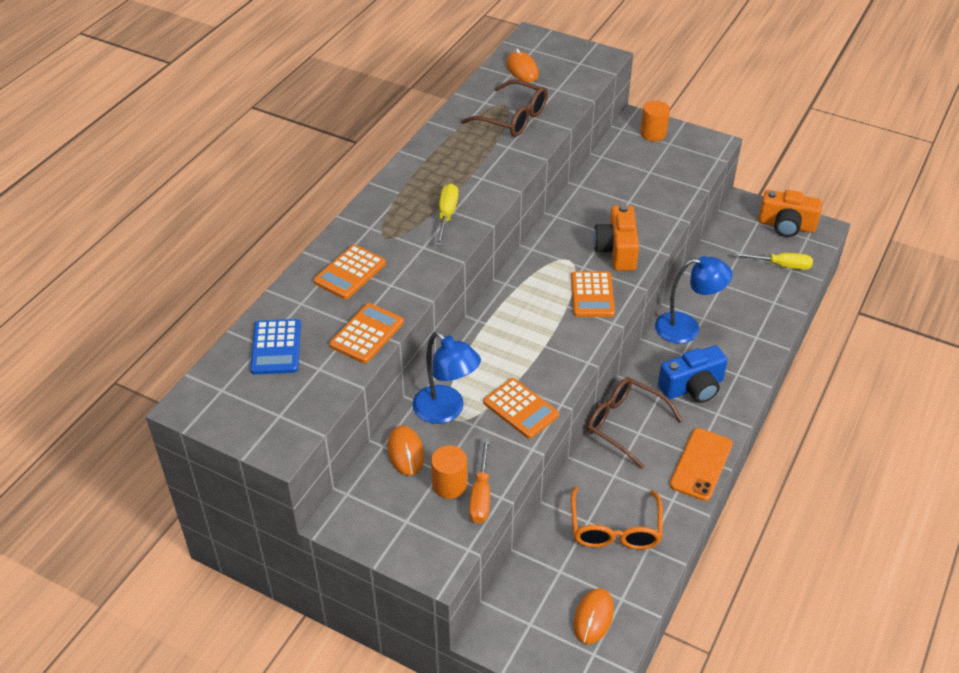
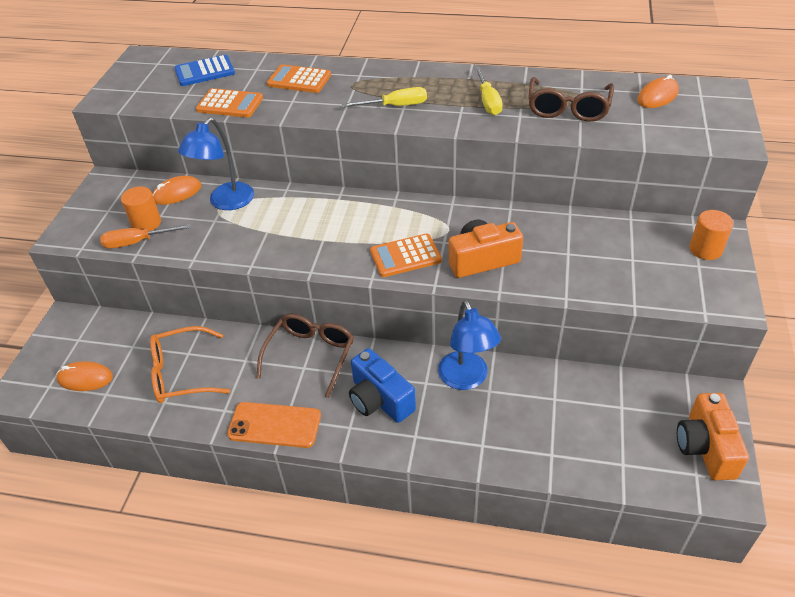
camera: 75 degrees right, 0 degrees up
orange calculator [483,378,559,439] -> none
yellow screwdriver [733,253,813,270] -> yellow screwdriver moved to [474,66,503,115]

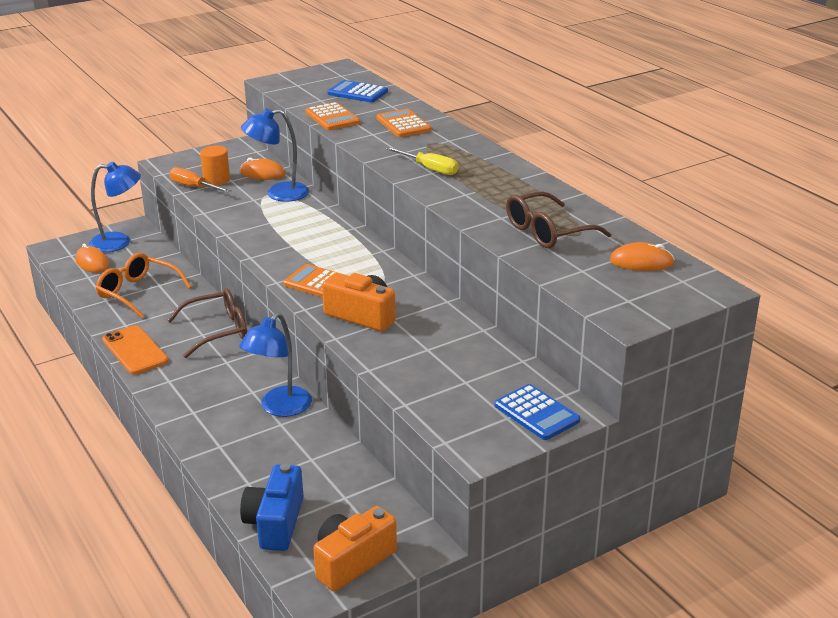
camera: 45 degrees right, 15 degrees down
blue camera [349,348,416,423] -> blue camera moved to [240,464,304,551]
yellow screwdriver [474,66,503,115] -> none
orange cylinder [689,210,733,260] -> blue calculator [495,384,580,440]
none -> blue lamp [89,162,141,252]

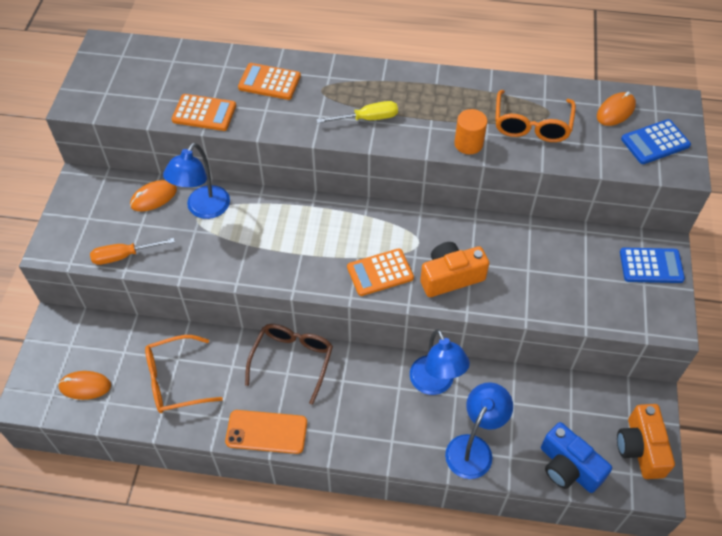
camera: 50 degrees left, 25 degrees up
blue lamp [89,162,141,252] -> blue lamp moved to [445,382,513,479]
orange cylinder [200,146,230,185] -> orange cylinder moved to [454,109,487,154]
blue calculator [327,80,388,103] -> blue calculator moved to [621,119,691,164]
brown glasses [506,191,611,248] -> orange glasses [495,90,576,142]

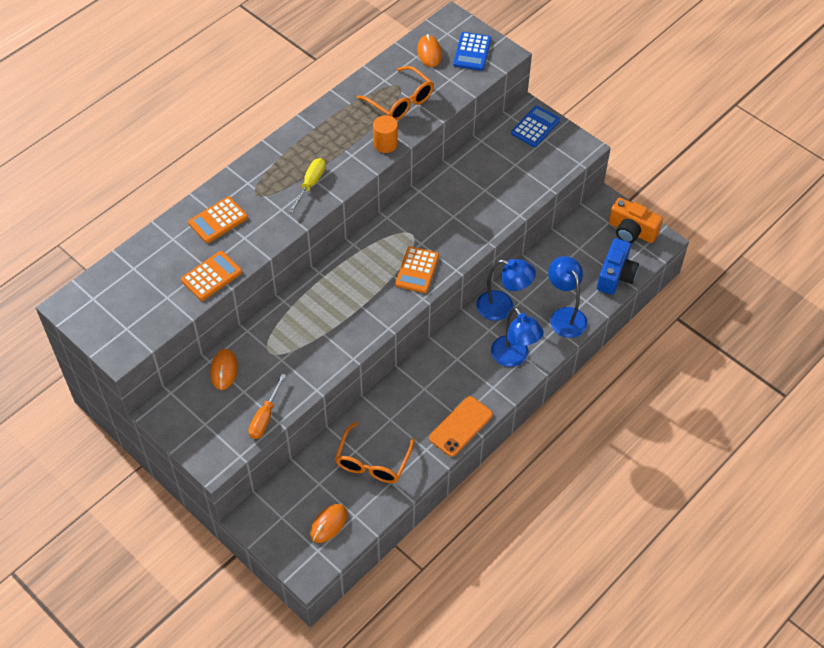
camera: 55 degrees left, 0 degrees up
blue lamp [163,143,230,219] -> blue lamp moved to [491,307,544,367]
brown glasses [245,324,333,405] -> none
orange camera [420,242,489,297] -> none
blue camera [541,422,612,493] -> blue camera turned 60 degrees counterclockwise [597,238,639,295]

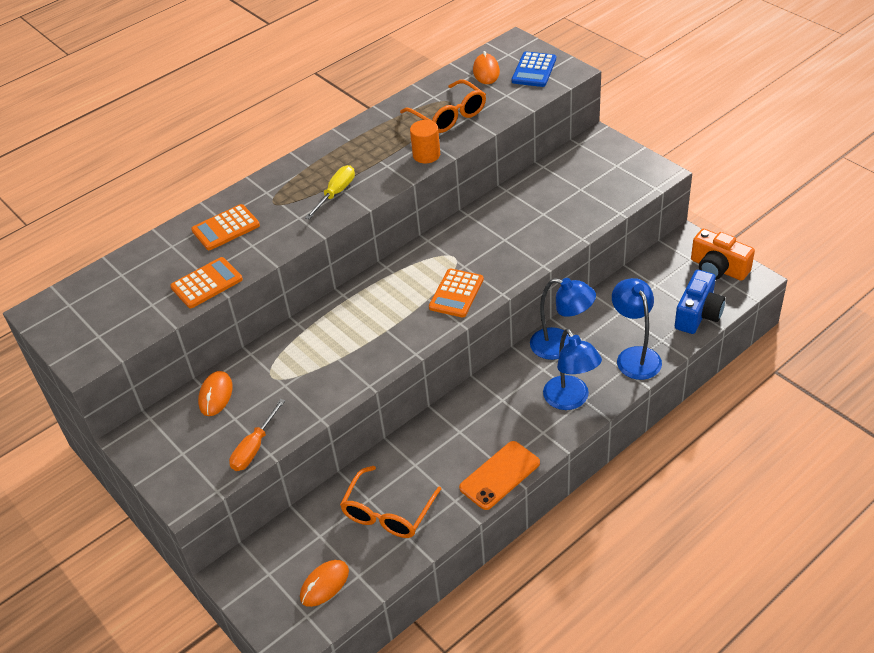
camera: 10 degrees right, 10 degrees down
blue calculator [511,106,560,147] -> none

